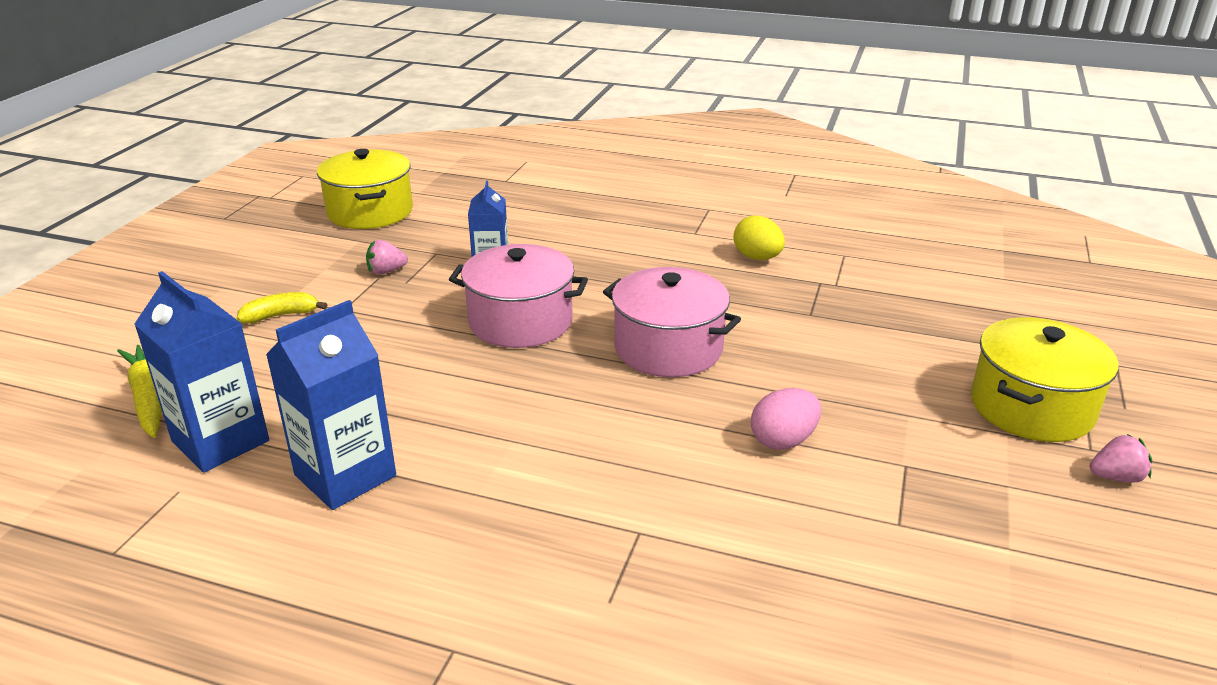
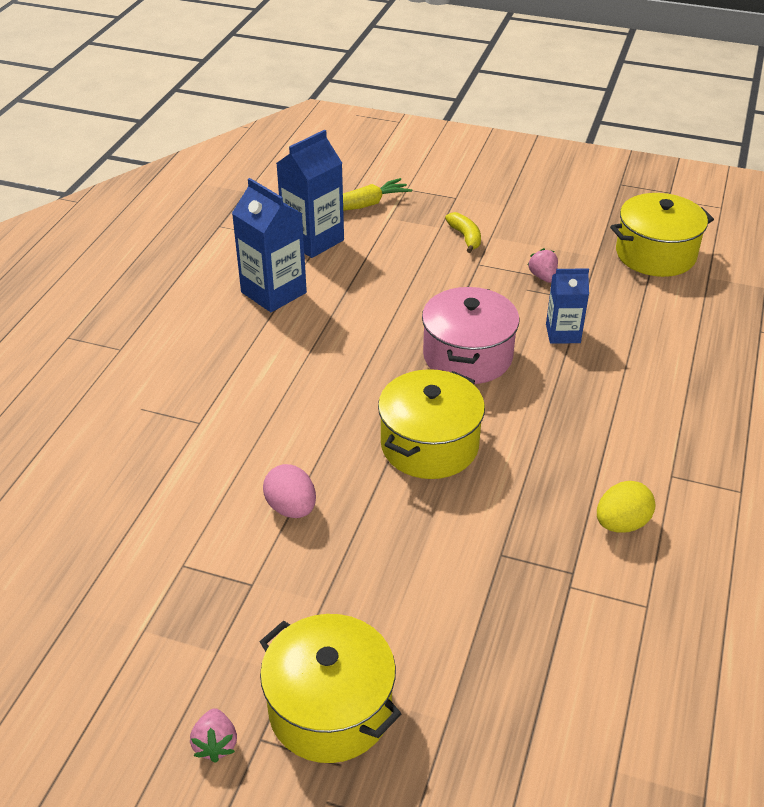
camera: 90 degrees right, 10 degrees up
pink pot [603,267,741,377] -> yellow pot [378,369,485,479]

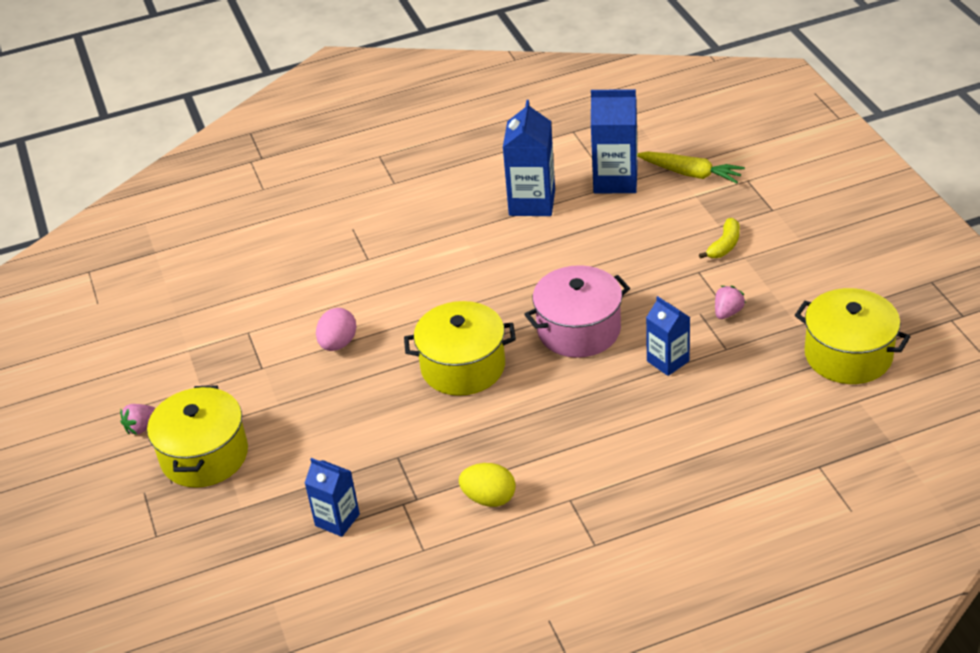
camera: 55 degrees right, 0 degrees up
none -> blue carton [305,458,360,537]

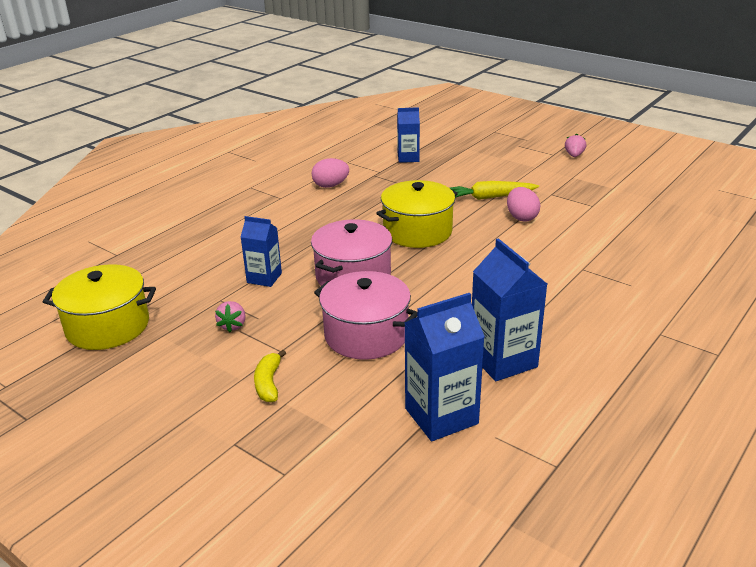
camera: 145 degrees right, 10 degrees down
yellow pot [147,385,248,488] -> none
yellow egg [459,463,516,507] -> pink egg [311,158,349,188]
yellow carrot [637,151,745,184] -> yellow carrot moved to [450,181,539,200]
none -> pink pot [314,271,417,360]

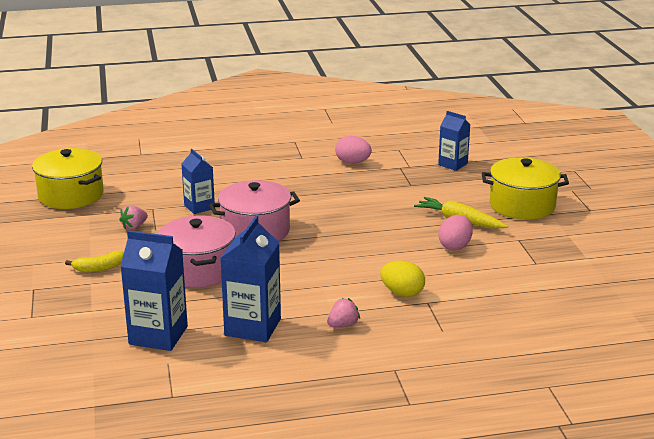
camera: 40 degrees right, 5 degrees down
yellow banana [254,350,286,402] -> yellow banana turned 150 degrees counterclockwise [65,251,124,272]
yellow pot [376,180,458,248] -> yellow pot moved to [482,157,569,220]
pink strawberry [565,134,586,157] -> pink strawberry moved to [327,298,360,327]
none -> yellow egg [380,261,425,297]

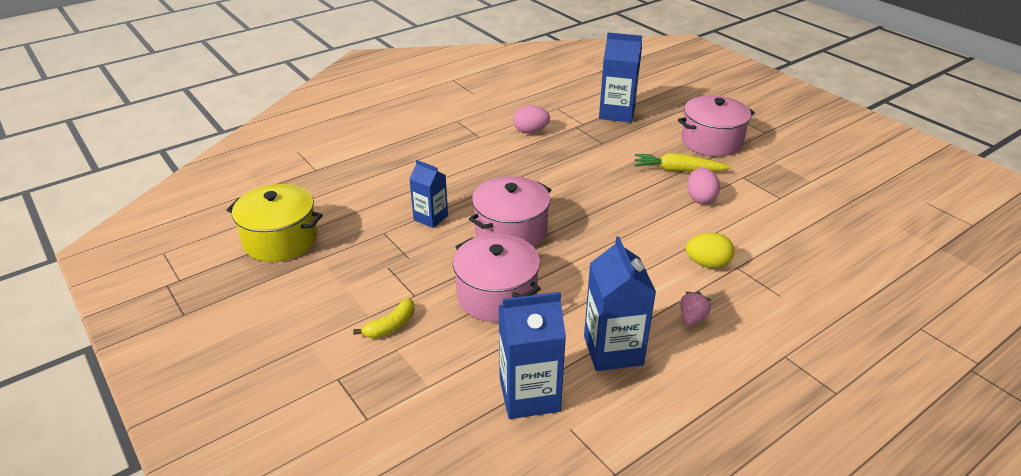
camera: 25 degrees left, 10 degrees up
pink strawberry [119,205,148,230] -> none
blue carton [438,111,470,171] -> blue carton [599,32,642,123], size x1.60
yellow pot [482,157,569,220] -> pink pot [678,95,755,156]

